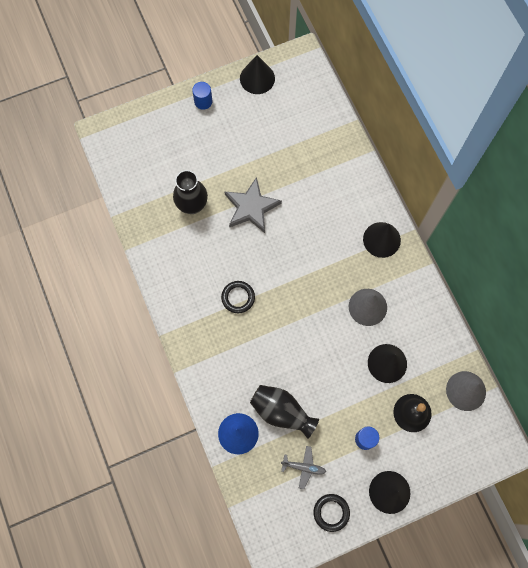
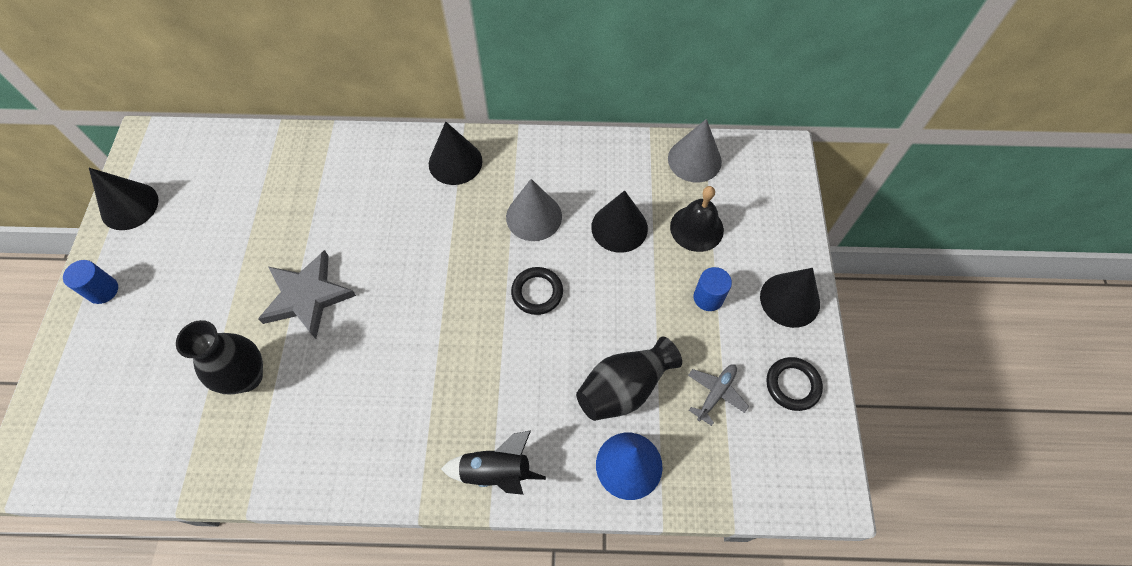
camera: 65 degrees left, 10 degrees down
black ring [221,281,255,313] -> black ring moved to [511,267,563,315]
none -> black rocket [441,430,546,495]

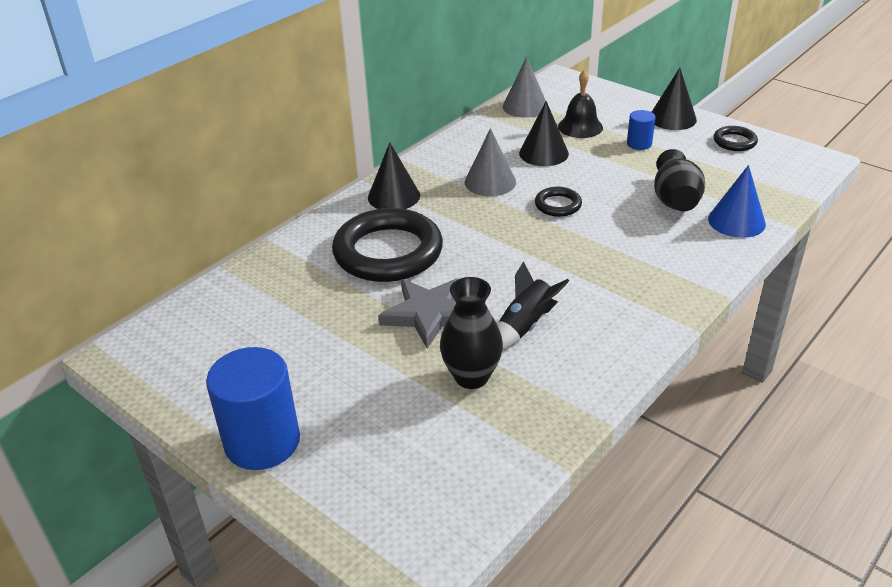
camera: 50 degrees left, 25 degrees down
blue cylinder [63,260,118,304] -> blue cylinder [206,347,300,470], size x2.03
black cone [89,168,158,230] -> none
black rocket [441,430,546,495] -> black rocket moved to [498,261,569,348]
grey plane [688,364,749,426] -> none
none -> black ring [332,208,443,282]

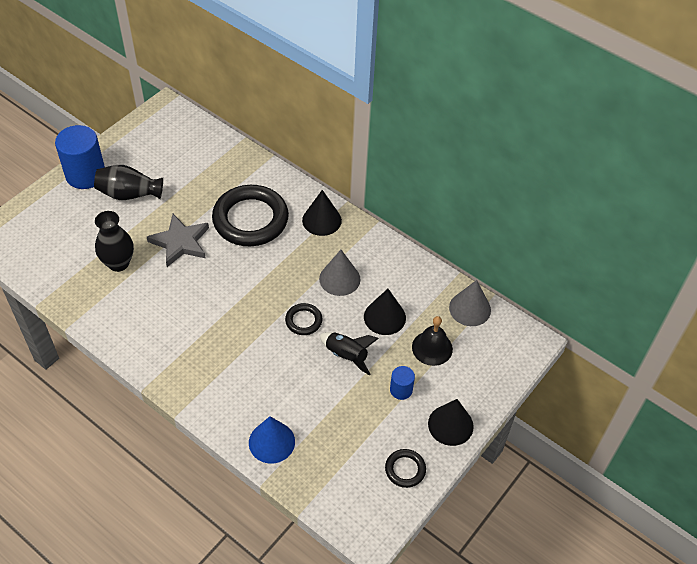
camera: 85 degrees right, 15 degrees up
black rocket [498,261,569,348] -> black rocket moved to [319,332,379,375]
black vase [654,149,705,211] -> black vase moved to [94,165,163,200]

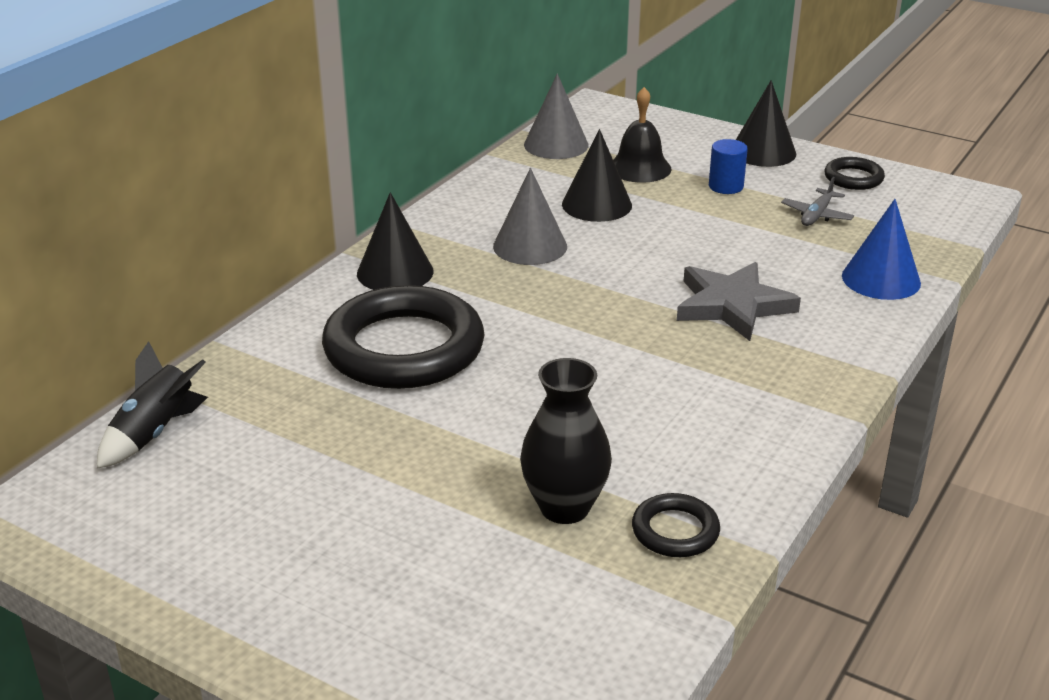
camera: 95 degrees left, 20 degrees down
blue cylinder [55,125,105,189] -> none
black vase [94,165,163,200] -> none
grey star [147,214,209,267] -> grey star moved to [677,262,801,341]
black ring [285,303,322,335] -> black ring moved to [632,493,720,557]
black rocket [319,332,379,375] -> black rocket moved to [97,341,208,469]
none -> grey plane [781,177,854,226]

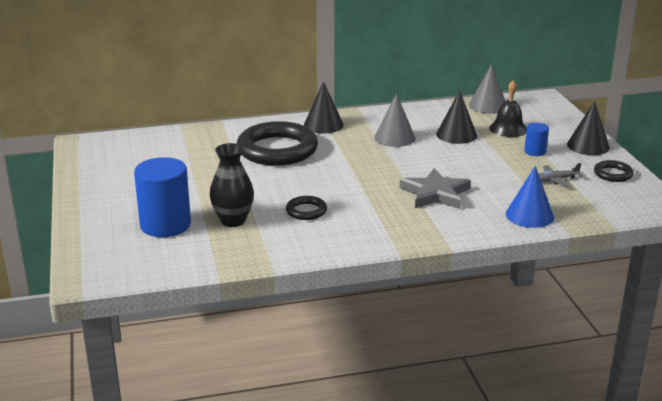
camera: 45 degrees right, 5 degrees down
black rocket [97,341,208,469] -> none
black ring [632,493,720,557] -> black ring moved to [286,196,327,220]
none -> blue cylinder [134,157,191,237]

